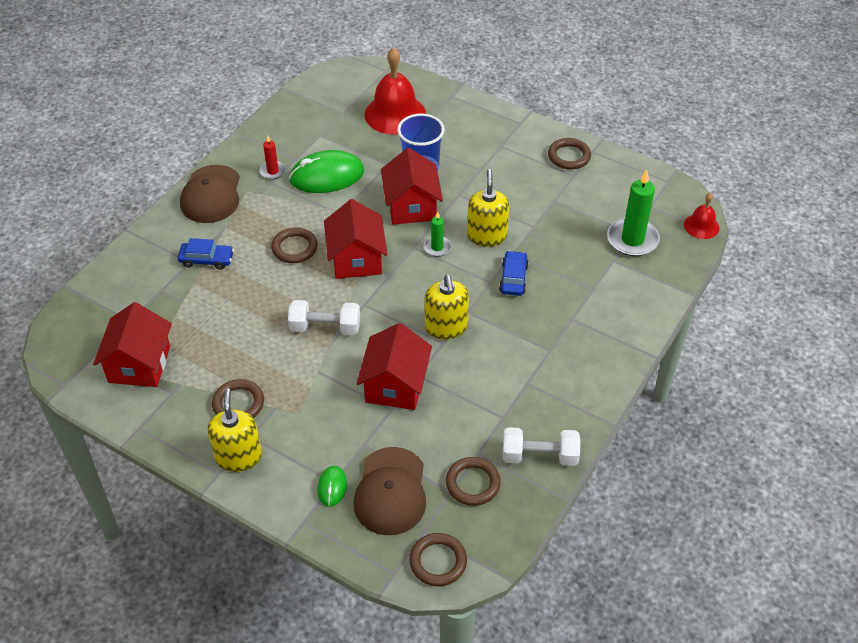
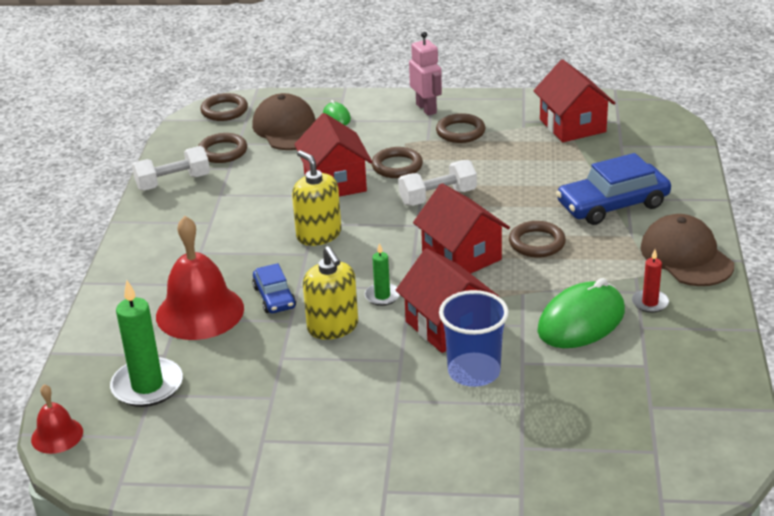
camera: 155 degrees right, 15 degrees down
blue car [178,238,234,270] -> blue car [556,153,671,225], size x1.77
yellow soap dispenser [207,389,262,472] -> pink robot [409,32,442,116]
red bell [365,47,426,135] -> red bell moved to [156,216,244,340]
brown ring [548,138,591,169] -> brown ring moved to [372,147,423,178]

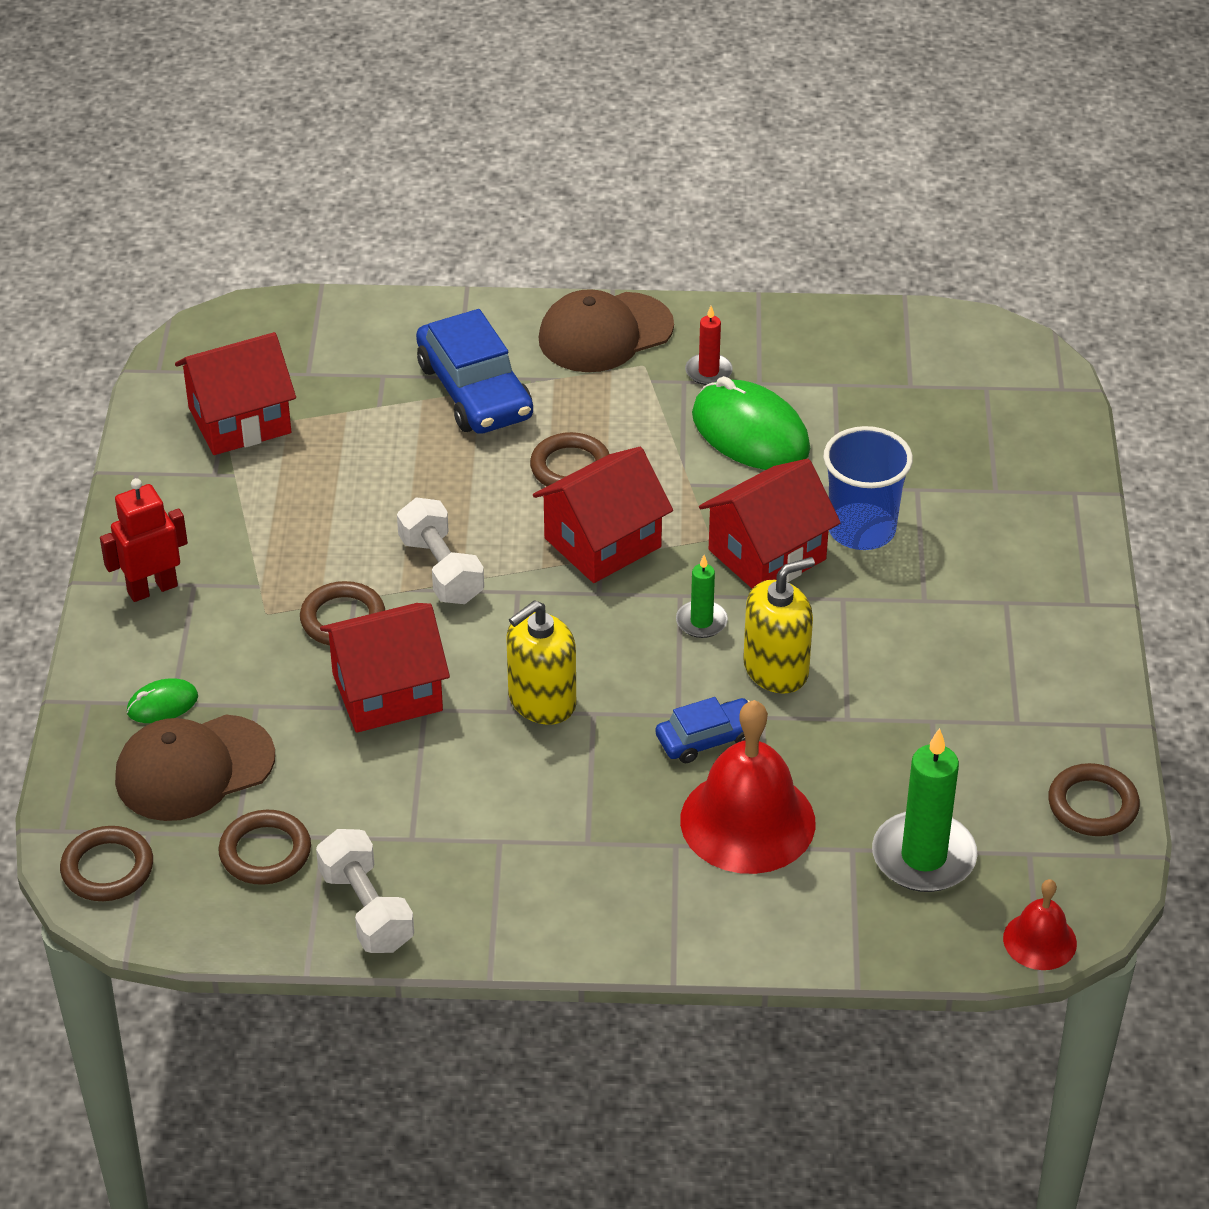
camera: 95 degrees left, 10 degrees up
pink robot [409,32,442,116] -> red robot [100,478,188,602]
brown ring [436,113,485,143] -> brown ring moved to [1048,763,1140,836]

